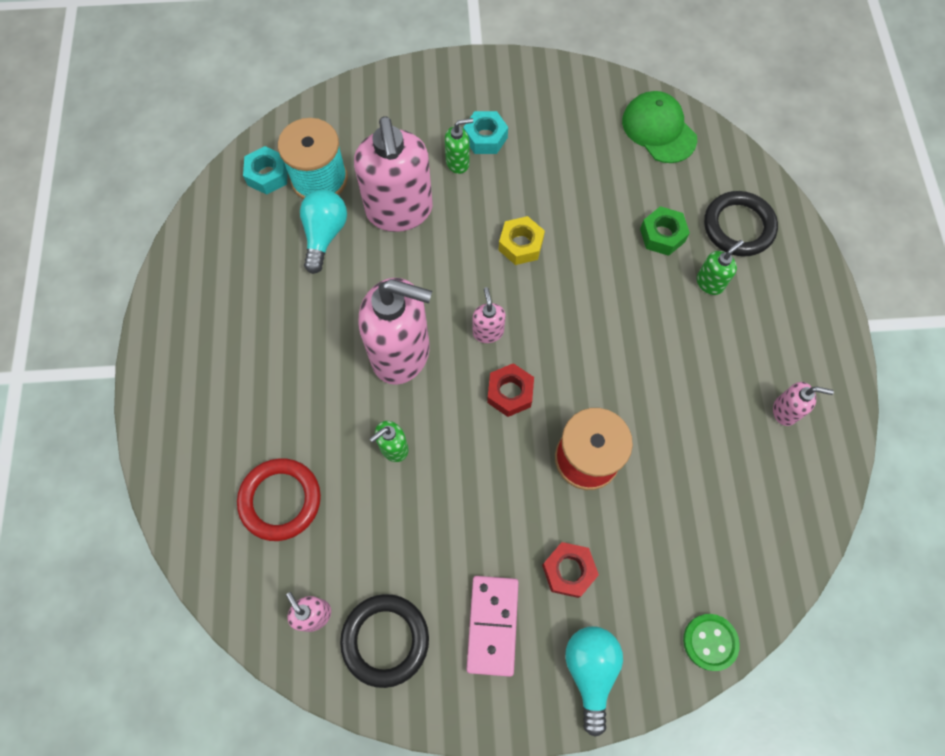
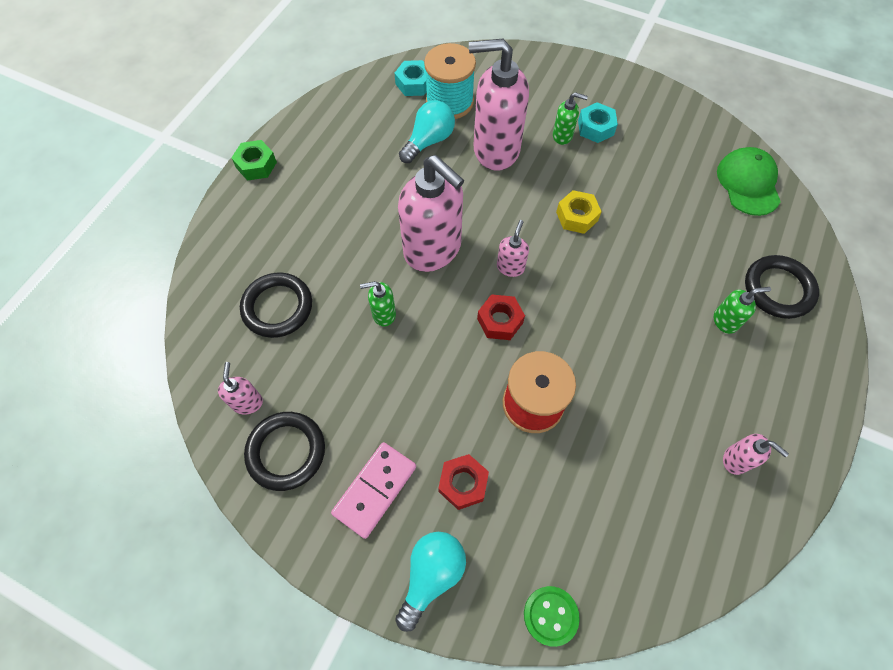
camera: 30 degrees right, 5 degrees down
red ring [237,458,321,541] -> black ring [240,272,312,338]
pink soap dispenser [354,116,433,232] -> pink soap dispenser turned 75 degrees clockwise [469,39,529,171]
green nut [640,206,690,256] -> green nut moved to [232,140,277,181]

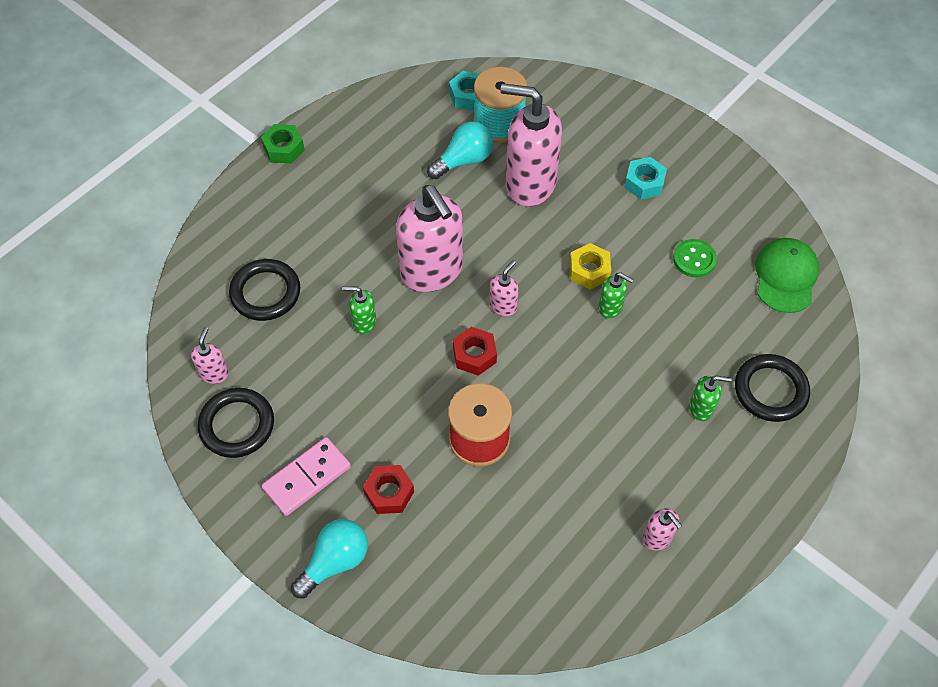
camera: 15 degrees right, 5 degrees down
green button [524,586,580,647] -> green button moved to [673,239,717,277]
green soap dispenser [553,92,588,145] -> green soap dispenser moved to [598,272,634,319]

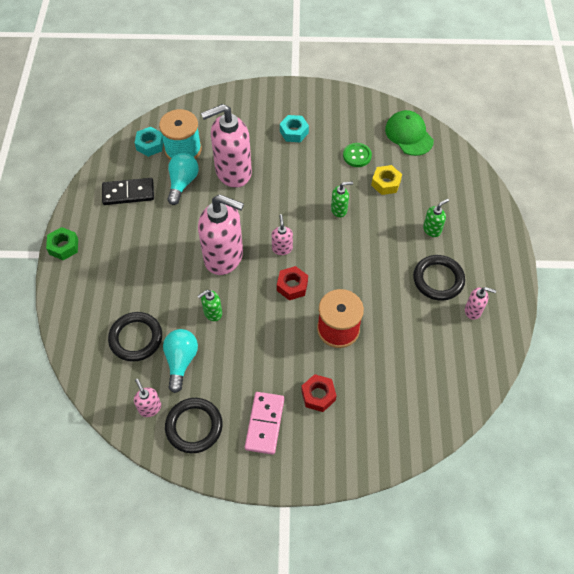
camera: 40 degrees left, 0 degrees up
turquoise light bulb [291,519,368,599] -> turquoise light bulb moved to [163,329,198,393]
yellow nut [570,243,611,290] -> yellow nut moved to [371,165,402,195]
black ring [735,354,810,422] -> black ring moved to [413,255,465,301]
none -> black domino [102,178,154,205]

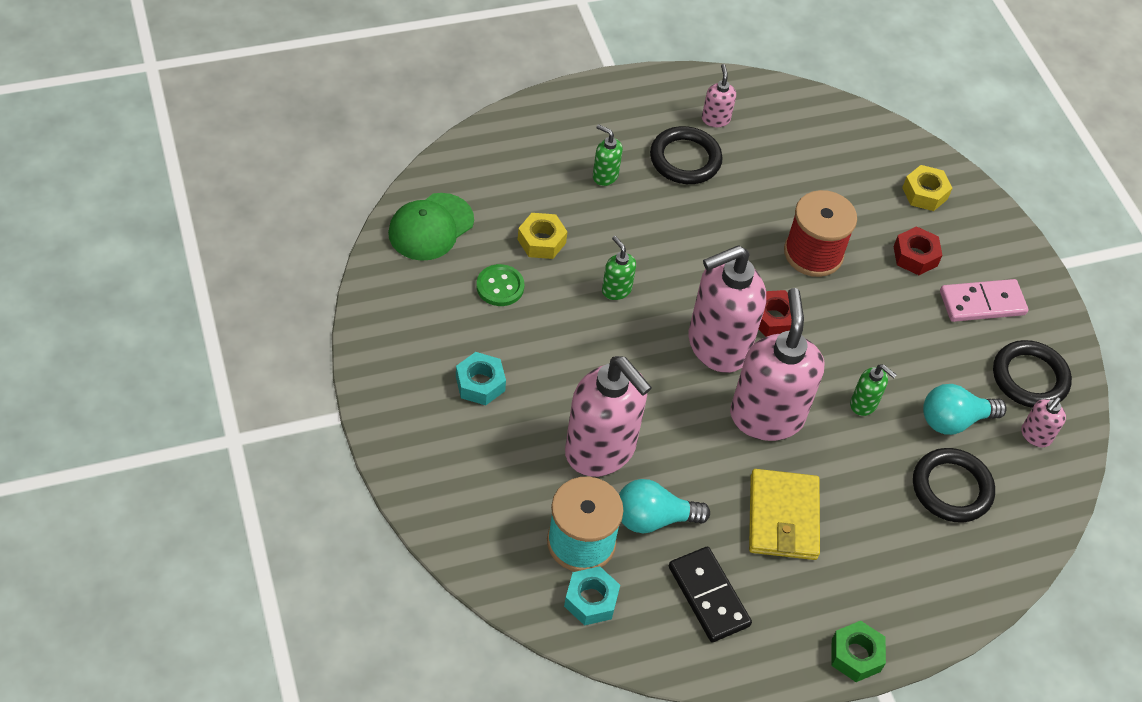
camera: 115 degrees left, 5 degrees down
pink soap dispenser [272,214,293,255] -> pink soap dispenser [689,245,766,373], size x2.27
none -> yellow wallet [749,469,820,560]
none -> yellow nut [902,165,952,211]

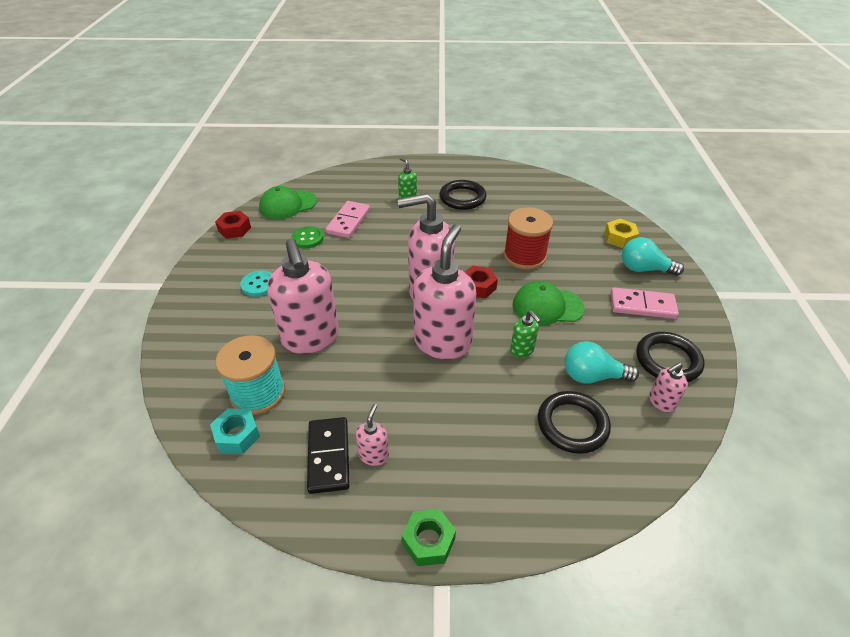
camera: 25 degrees right, 10 degrees down
turquoise nut [456,352,506,405] -> turquoise button [240,270,272,297]
yellow nut [518,213,567,259] -> pink domino [326,201,370,238]
green soap dispenser [602,236,636,300] -> none
turquoise light bulb [619,479,710,533] -> turquoise light bulb moved to [622,237,684,276]
pink soap dispenser [702,64,736,127] -> pink soap dispenser moved to [356,404,389,466]
yellow wallet [749,469,820,560] -> none
red nut [893,226,942,275] -> red nut moved to [215,211,251,239]
none -> green cap [513,281,585,325]

